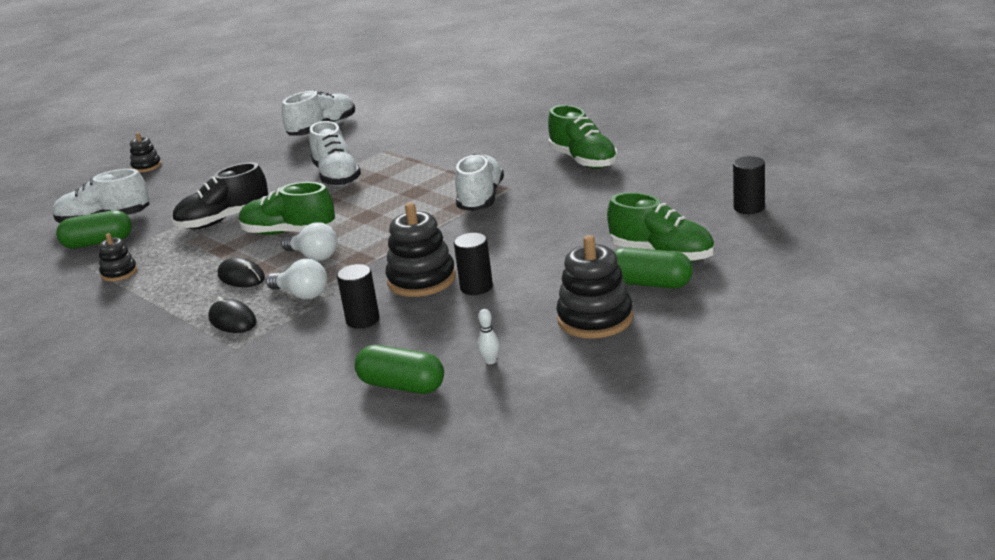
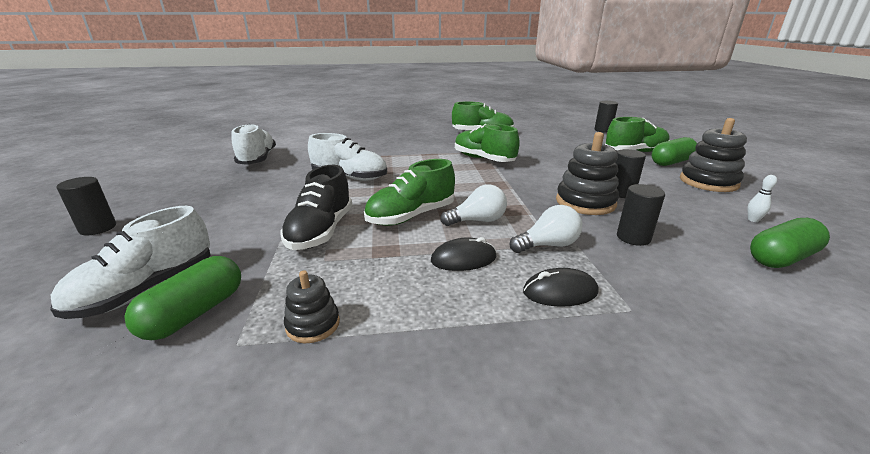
camera: 55 degrees left, 0 degrees up
black stacking toy [130,133,161,172] -> black cylinder [56,177,116,235]
white shoe [455,154,504,211] -> green shoe [455,124,520,162]

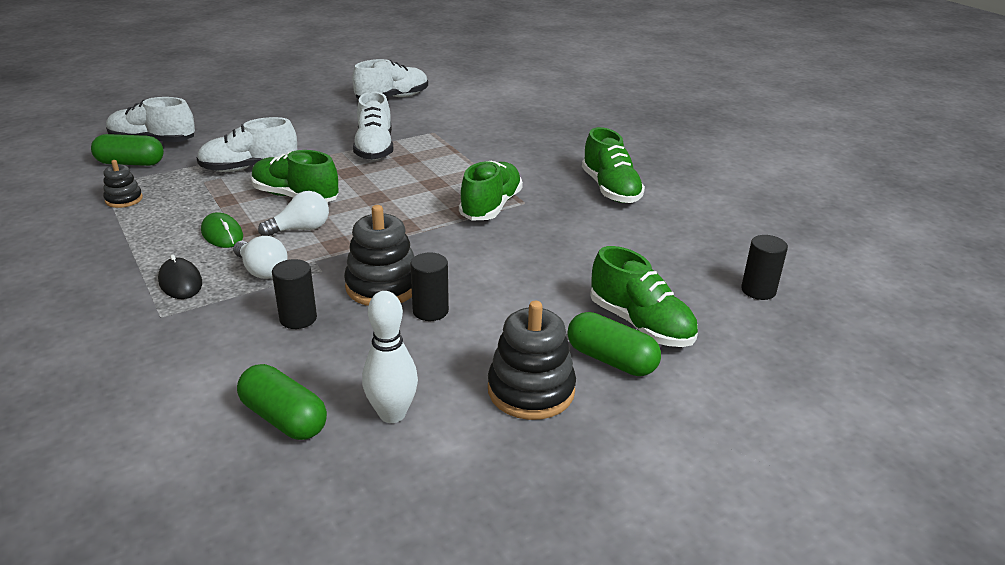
camera: 65 degrees right, 5 degrees up
black cylinder [56,177,116,235] -> none
black shoe [281,165,352,250] -> white shoe [197,117,297,172]
black mouse [431,237,497,271] -> green mouse [201,212,243,248]
white light bulb [441,184,507,226] -> white light bulb turned 75 degrees counterclockwise [258,191,329,236]
white bowling pin [747,175,777,222] -> white bowling pin [362,291,418,423], size x2.11

